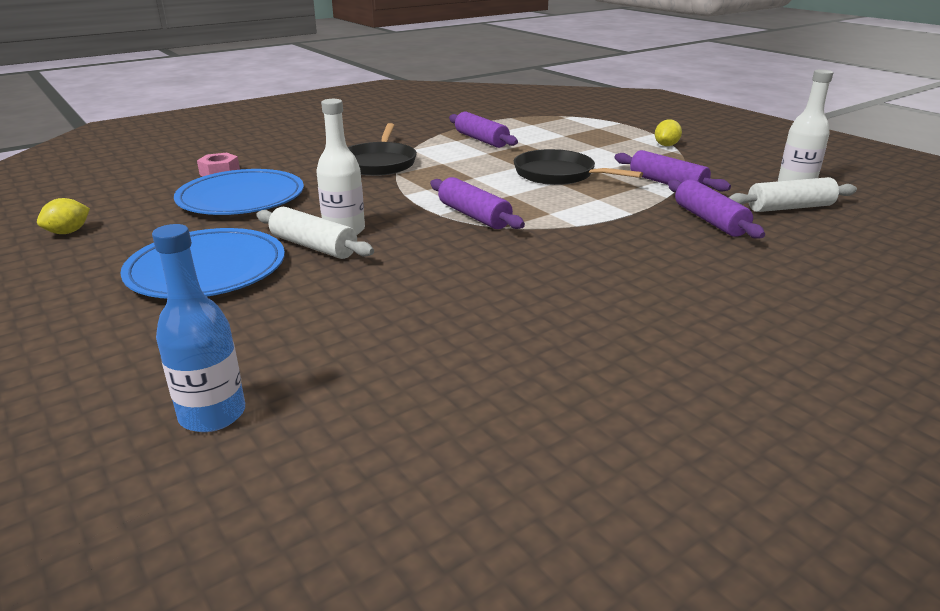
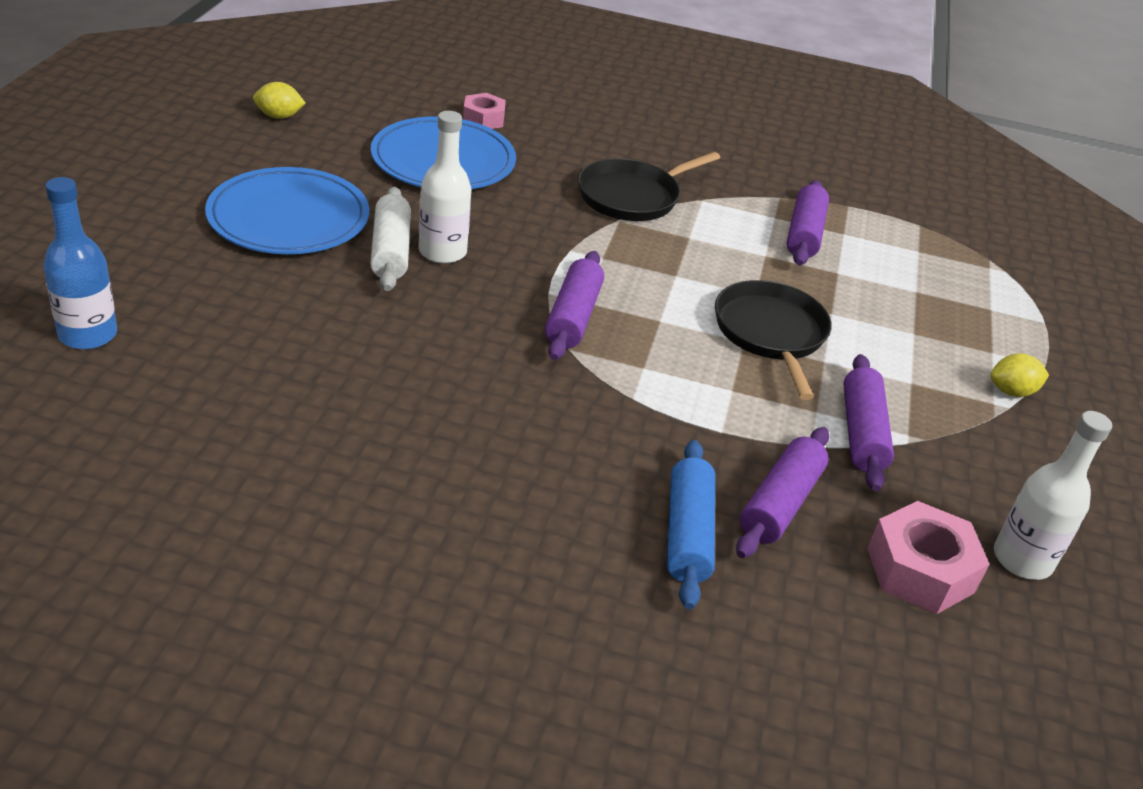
camera: 45 degrees right, 10 degrees up
white rolling pin [728,177,857,212] -> pink nut [867,501,989,614]
none -> blue rolling pin [667,440,715,609]

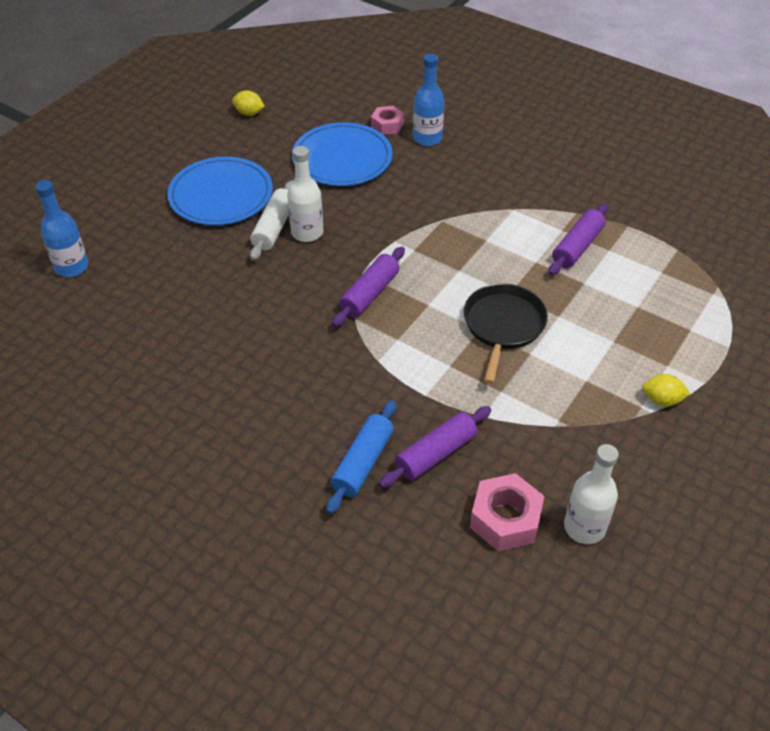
camera: 25 degrees right, 10 degrees up
black pan [578,152,720,221] -> none
purple rolling pin [843,354,894,491] -> none
none -> blue bottle [413,54,444,146]

